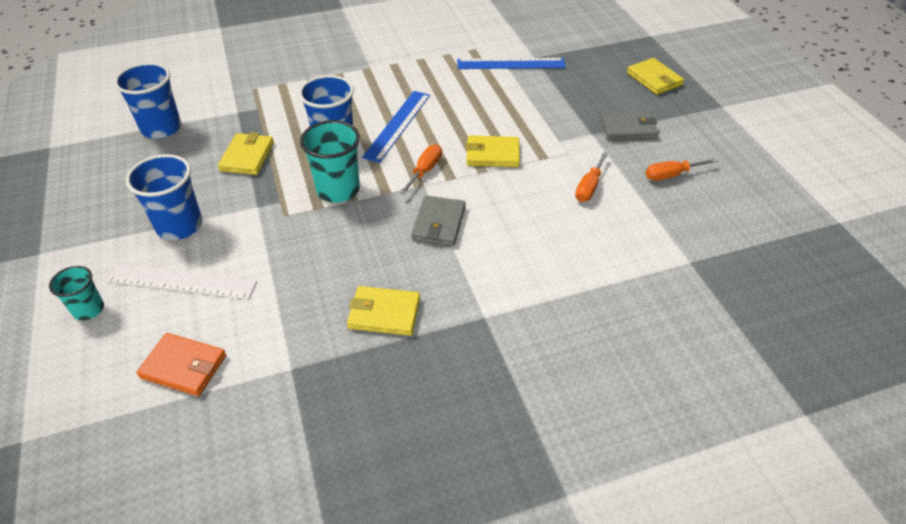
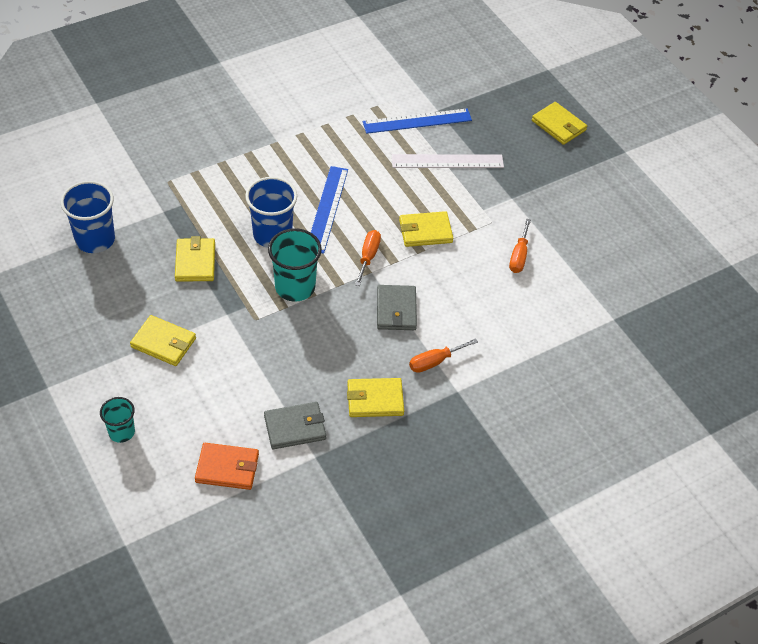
camera: 15 degrees left, 5 degrees up
white ruler [106,264,257,300] -> white ruler moved to [392,154,504,168]
blue cup [126,154,202,240] -> yellow wallet [130,315,196,366]
grey wallet [601,111,659,140] -> grey wallet moved to [264,402,326,449]
orange screwdriver [646,158,718,181] -> orange screwdriver moved to [409,338,478,373]

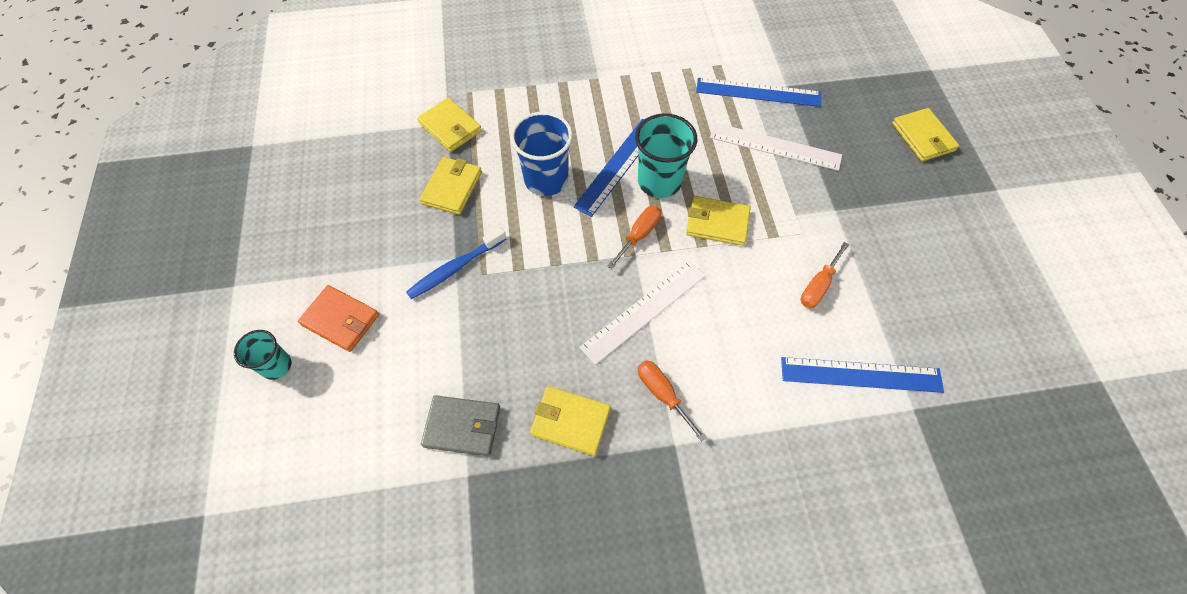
camera: 25 degrees right, 10 degrees up
blue cup [61,181,115,253] -> none
yellow wallet [130,315,196,366] -> yellow wallet moved to [417,98,482,152]
orange wallet [195,443,259,490] -> orange wallet moved to [298,285,379,352]
turquoise cup [268,228,322,302] -> turquoise cup moved to [635,113,697,198]
grey wallet [377,285,417,330] -> white ruler [579,261,705,365]
orange screwdriver [409,338,478,373] -> orange screwdriver turned 60 degrees clockwise [638,360,706,442]
none -> blue toothbrush [406,227,506,299]
none -> blue ruler [781,357,944,393]

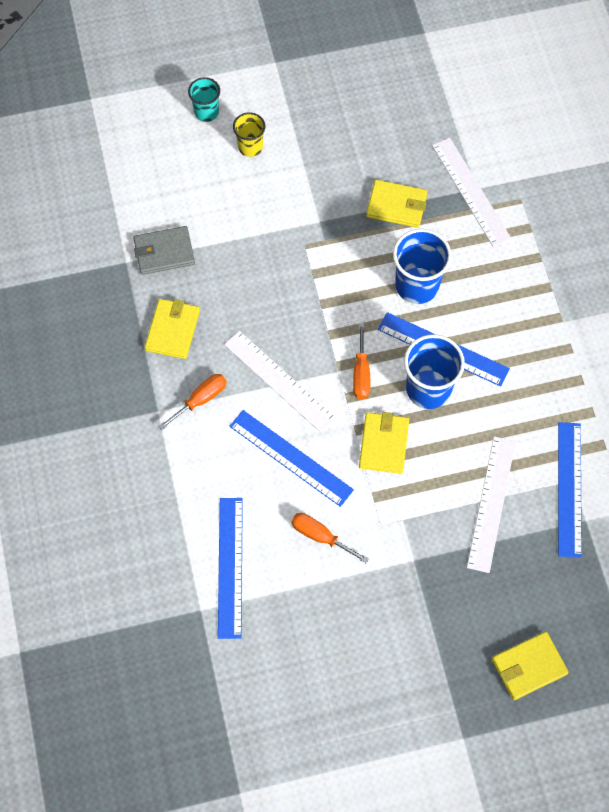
camera: 85 degrees right, 5 degrees up
orange wallet [298,285,379,352] -> yellow cup [233,112,265,157]
blue toothbrush [406,227,506,299] -> none
yellow wallet [417,98,482,152] -> white ruler [432,138,511,247]
grey wallet [421,395,500,456] -> grey wallet turned 75 degrees clockwise [133,226,195,275]
orange screwdriver [607,206,661,269] -> orange screwdriver turned 60 degrees clockwise [353,323,370,399]
turquoise cup [635,113,697,198] -> blue cup [404,334,465,409]
none -> blue ruler [229,410,354,507]

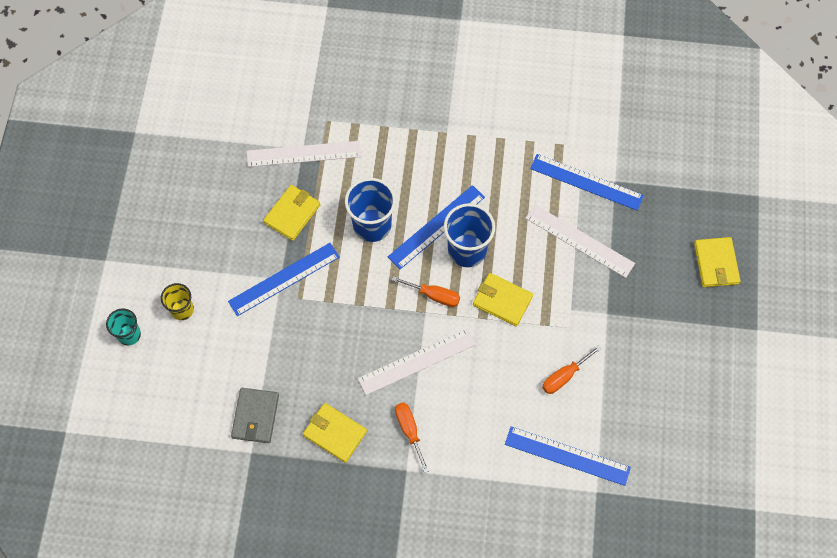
camera: 70 degrees left, 0 degrees up
blue ruler [229,410,354,507] -> blue ruler moved to [228,243,340,316]

